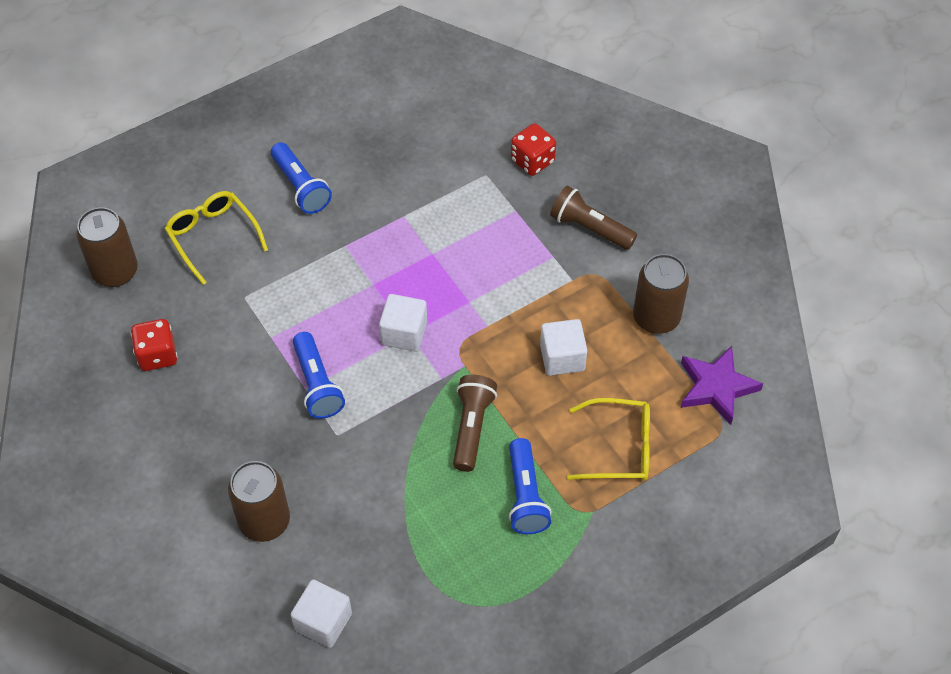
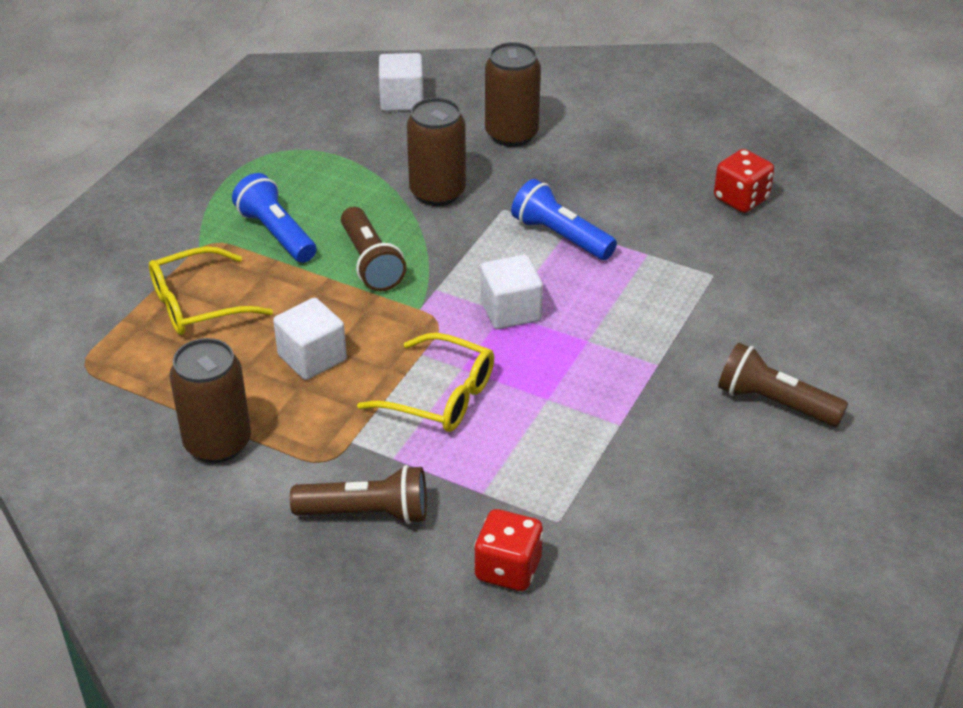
camera: 150 degrees right, 15 degrees down
brown can [76,207,138,287] -> brown can moved to [407,98,466,206]
yellow glasses [165,191,268,285] -> yellow glasses moved to [357,333,494,432]
blue flashlight [271,142,332,214] -> brown flashlight [718,342,848,427]
purple star [681,346,763,425] -> none

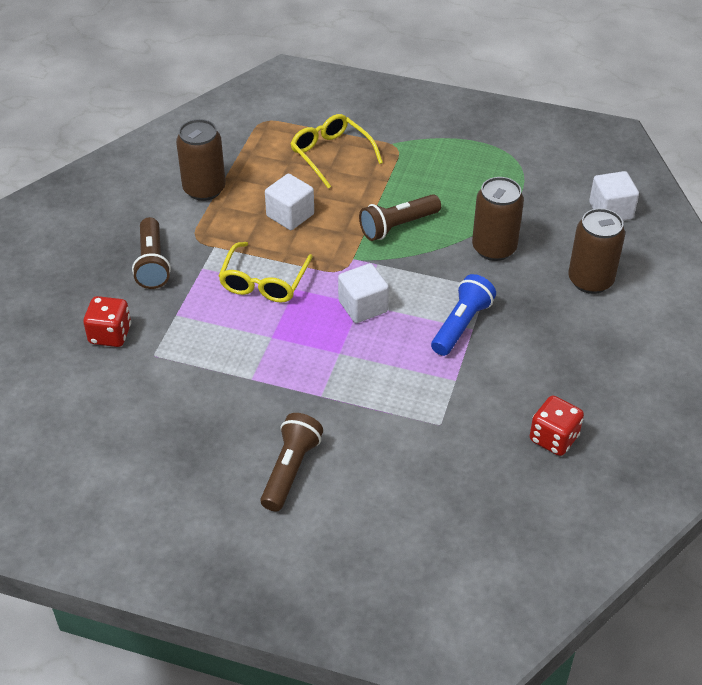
camera: 80 degrees right, 5 degrees up
blue flashlight [232,173,317,263] -> none

